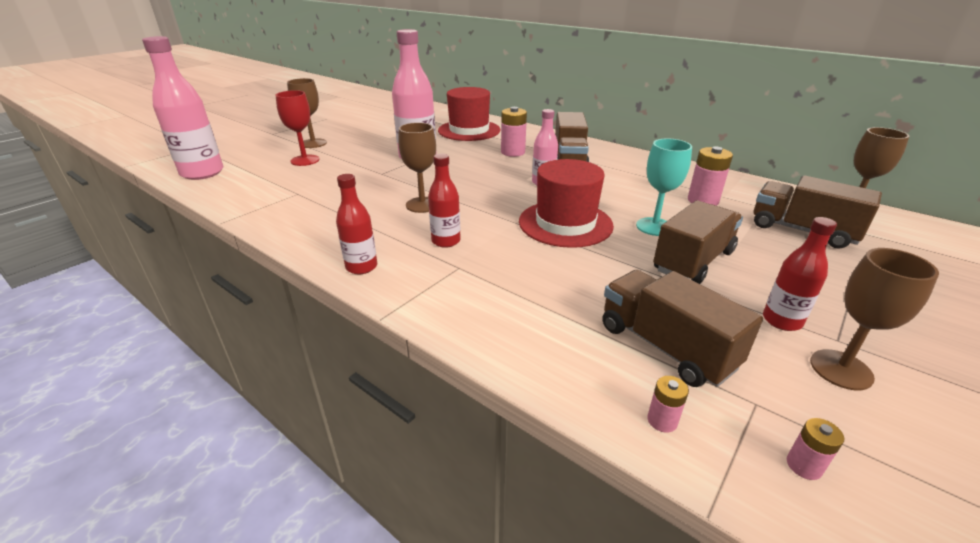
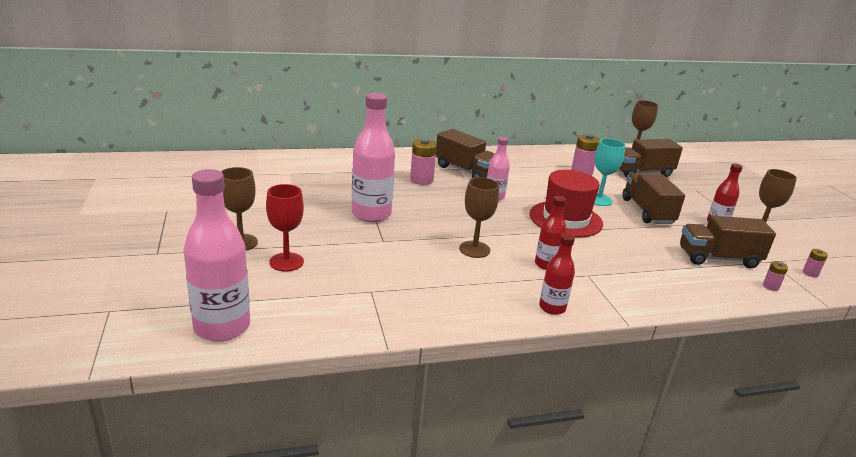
camera: 55 degrees left, 5 degrees down
red hat [438,87,501,141] -> none

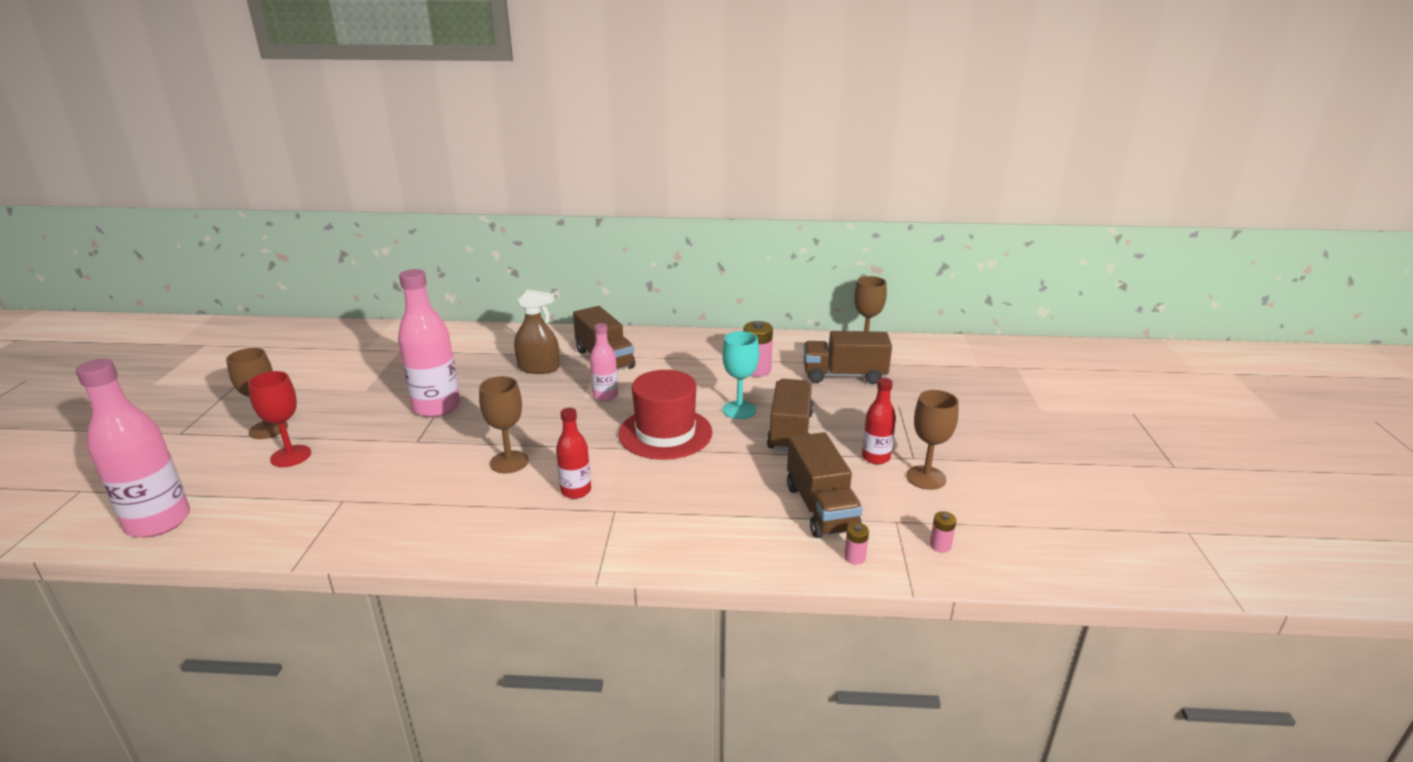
camera: 20 degrees right, 0 degrees up
pink battery [410,139,437,185] -> brown spray bottle [514,290,560,374]
red bottle [539,233,575,315] -> none
brown truck [680,216,776,268] -> brown truck turned 120 degrees counterclockwise [787,432,863,538]

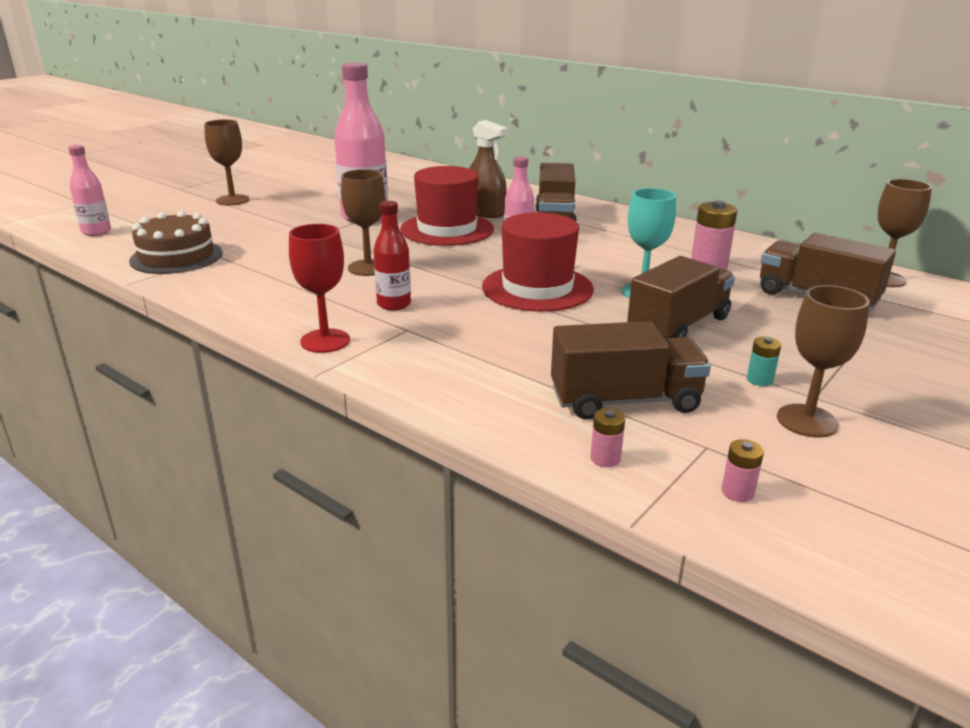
camera: 35 degrees right, 0 degrees up
pink bottle [75,359,190,538] -> pink bottle [68,145,111,236], size x0.56
red goblet [248,371,311,467] -> red goblet moved to [289,224,350,353]
brown truck [787,432,863,538] -> brown truck turned 120 degrees counterclockwise [551,321,711,420]
red bottle [862,378,896,464] -> turquoise battery [747,337,781,386]
none -> brown cake [129,211,222,274]
none -> red hat [400,166,494,246]

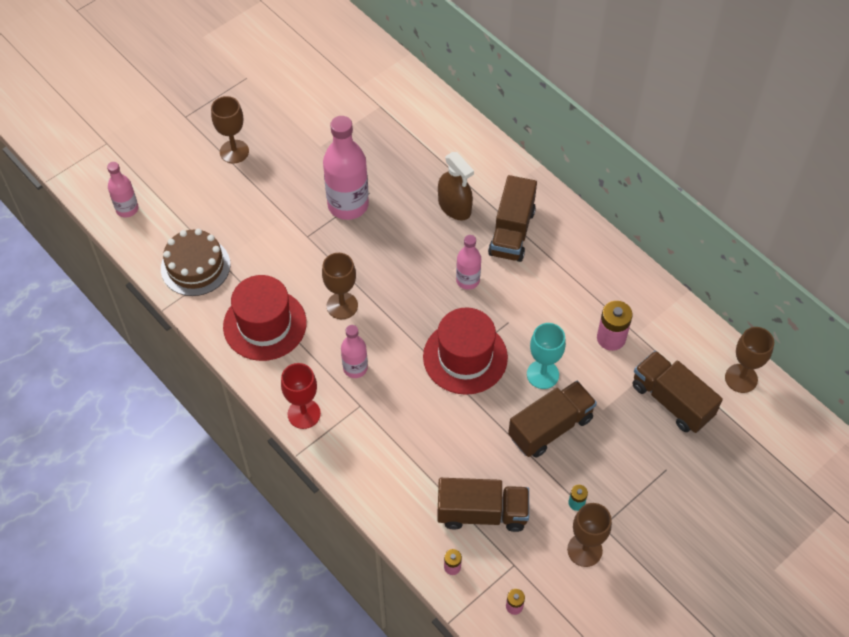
camera: 10 degrees right, 30 degrees up
red bottle [373,201,411,311] -> pink bottle [341,325,368,378]
red hat [400,166,494,246] -> red hat moved to [223,275,307,361]

